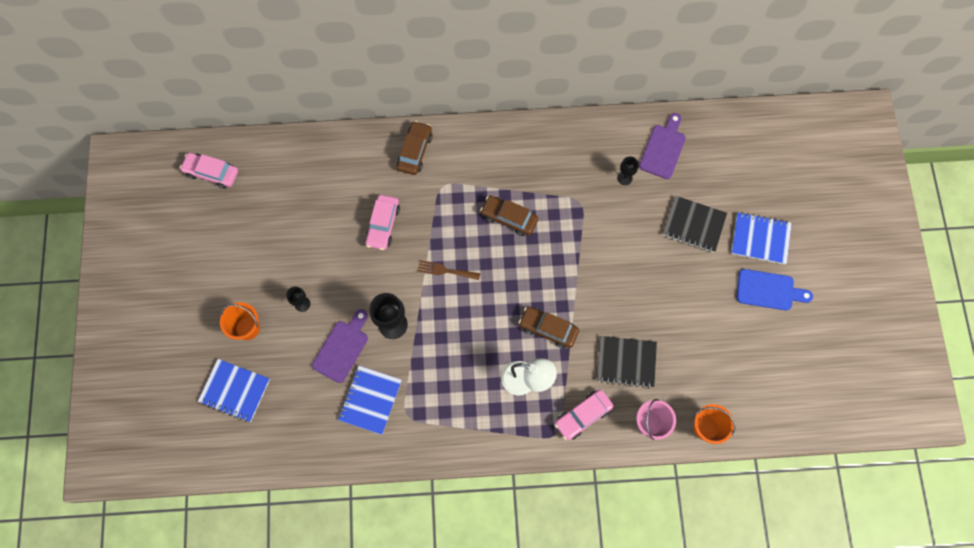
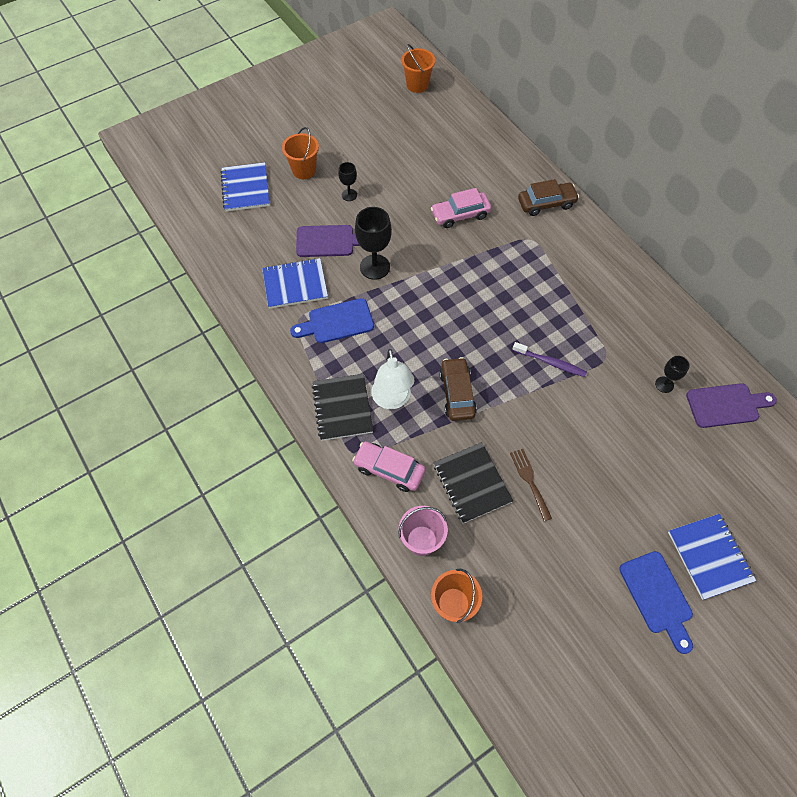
camera: 60 degrees right, 10 degrees down
pink car [180,153,238,189] -> orange bucket [401,44,435,93]
brown fork [417,260,480,280] -> brown fork moved to [510,449,552,521]
brown car [480,196,538,236] -> none
black notebook [663,196,727,252] -> black notebook moved to [312,374,374,441]
none -> blue cutting board [290,298,374,343]
none -> purple toothbrush [512,342,587,377]

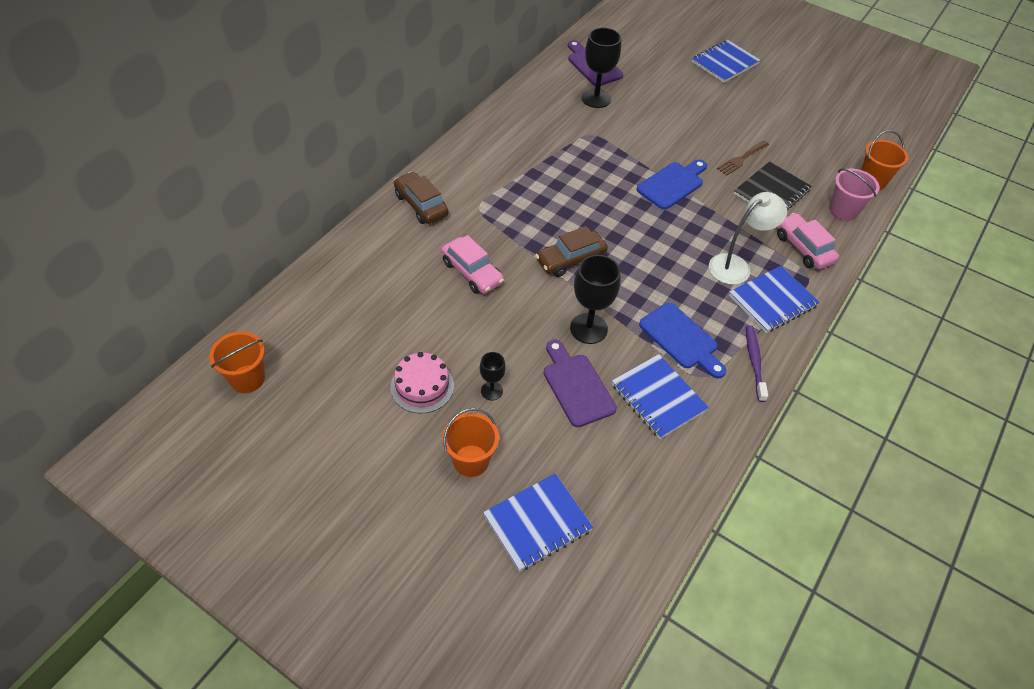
camera: 115 degrees left, 10 degrees down
black notebook [312,374,374,441] -> blue notebook [729,266,820,333]
pink car [352,441,426,492] -> pink car turned 150 degrees clockwise [777,213,839,269]
brown car [439,357,477,421] -> brown car moved to [535,226,608,277]
purple toothbrush [512,342,587,377] -> purple toothbrush moved to [746,326,768,402]
blue cutting board [619,551,693,654] -> blue cutting board moved to [636,159,707,210]
black goblet [655,356,689,393] -> black goblet [582,28,621,108], size x1.82
none -> pink cake [391,352,454,413]

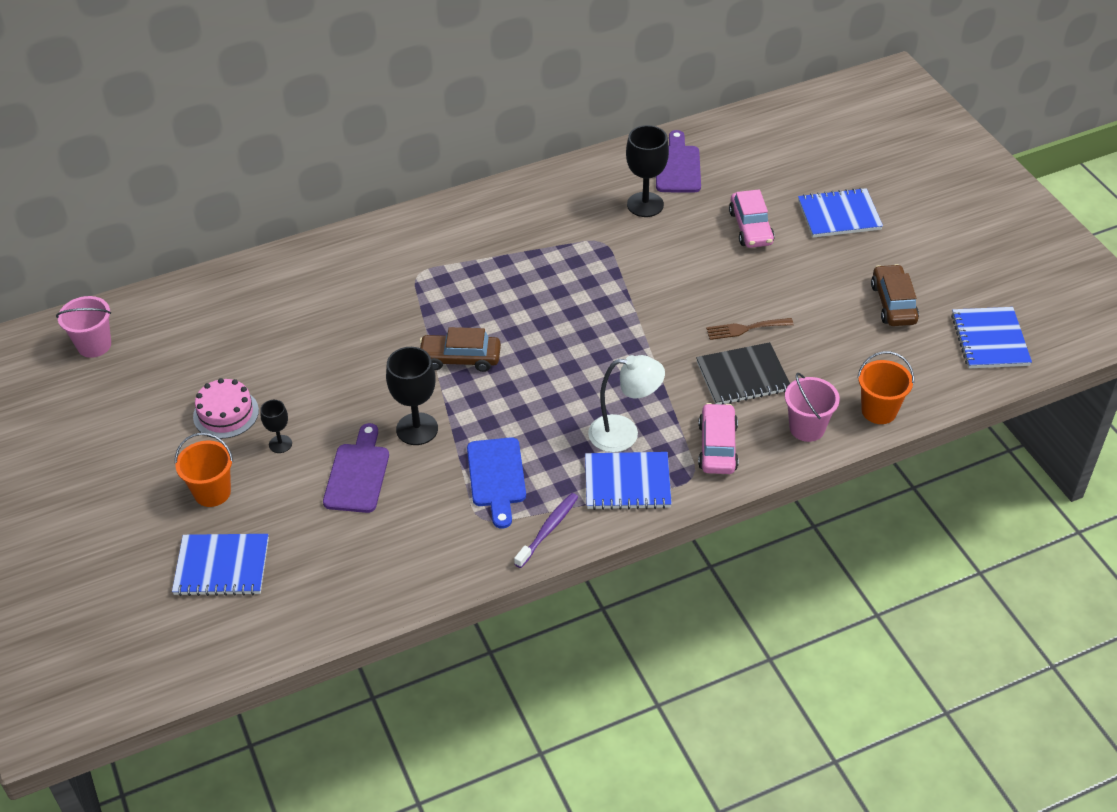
camera: 35 degrees right, 5 degrees down
orange bucket [209,331,265,393] -> pink bucket [56,296,111,358]
brown car [394,172,449,224] -> brown car moved to [871,264,919,326]
pink car [441,235,504,294] -> pink car moved to [729,190,775,248]
blue notebook [612,354,709,439] -> blue notebook moved to [951,307,1032,368]
blue cutting board [636,159,707,210] -> none

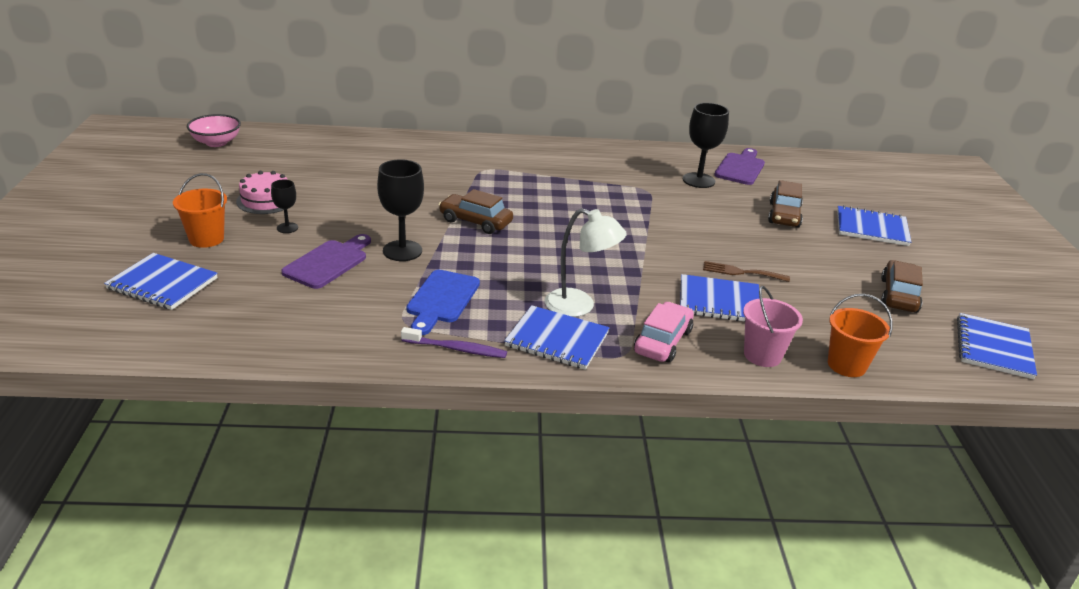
camera: 20 degrees right, 15 degrees down
pink bucket [56,296,111,358] -> pink bowl [187,114,241,147]
purple toothbrush [514,493,578,568] -> purple toothbrush turned 45 degrees clockwise [401,327,507,358]
black notebook [696,342,790,405] -> blue notebook [680,274,760,322]
pink car [729,190,775,248] -> brown car [768,180,803,228]

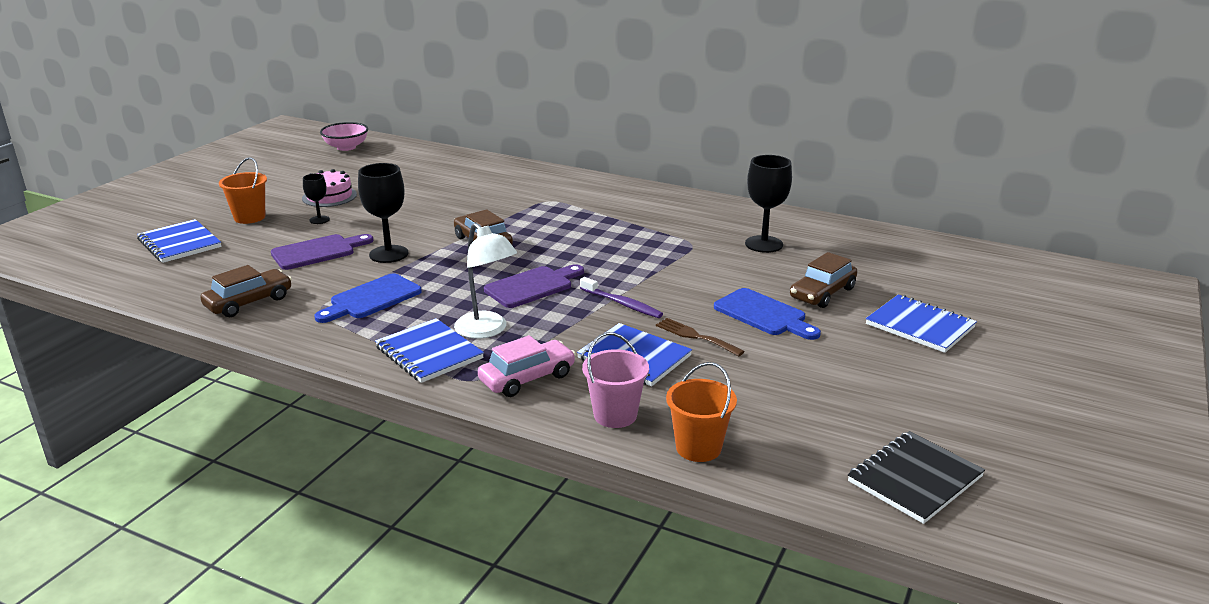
camera: 30 degrees right, 5 degrees down
purple toothbrush [401,327,507,358] -> purple toothbrush moved to [580,277,663,318]
purple cutting board [714,148,765,185] -> purple cutting board moved to [484,264,584,308]
brown car [881,260,923,313] -> brown car moved to [200,265,292,317]
blue notebook [957,313,1037,379] -> black notebook [848,431,985,524]
none -> blue cutting board [714,288,821,340]

